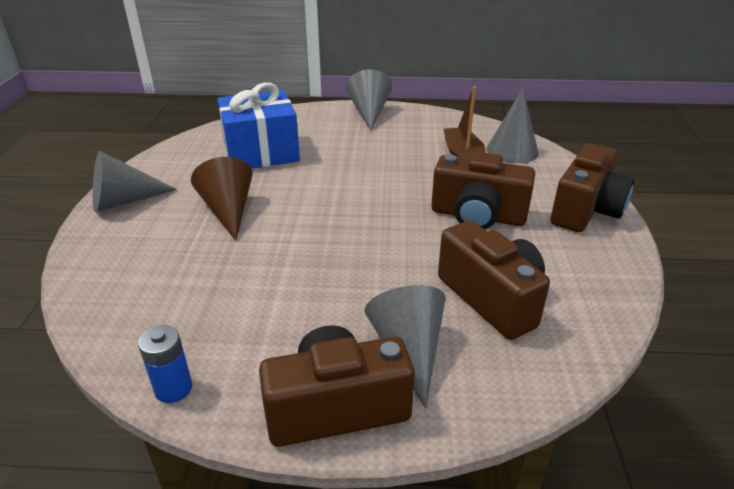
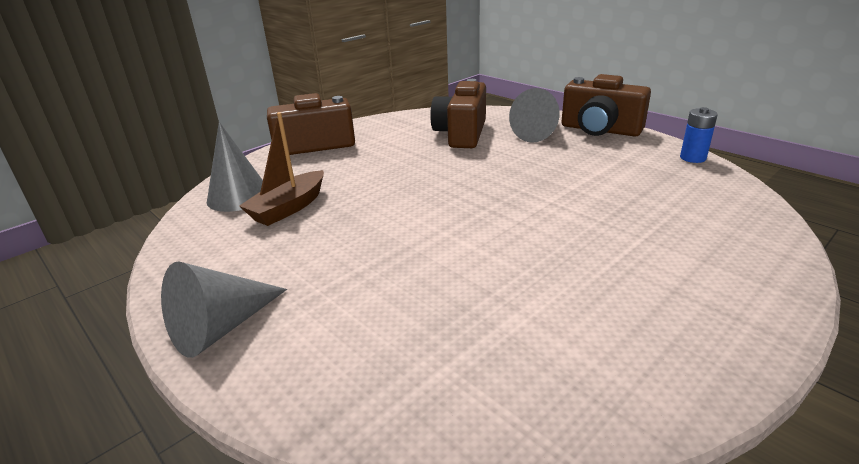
camera: 135 degrees left, 5 degrees down
grey cone [93,151,177,212] -> none
brown cone [191,157,253,241] -> none
blue gift [217,82,300,169] -> none
brown camera [431,152,535,229] -> none

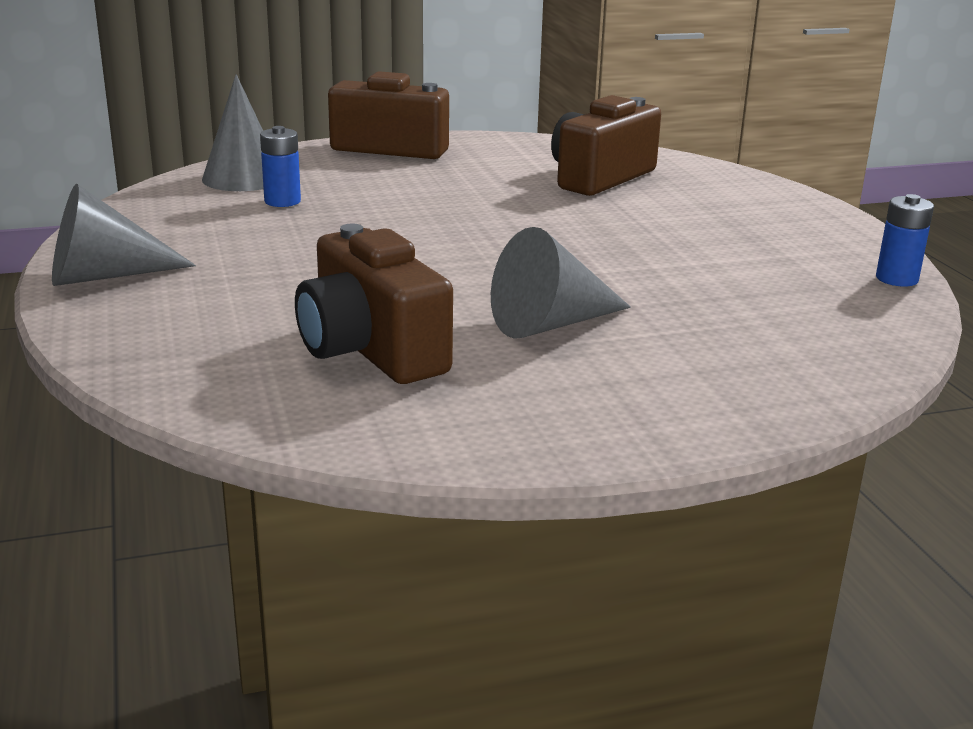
camera: 25 degrees right, 5 degrees down
brown boat [239,112,324,226] -> blue battery [260,126,301,207]
grey cone [509,88,560,143] -> grey cone moved to [491,227,631,339]
brown camera [562,74,651,137] -> brown camera moved to [295,224,453,384]

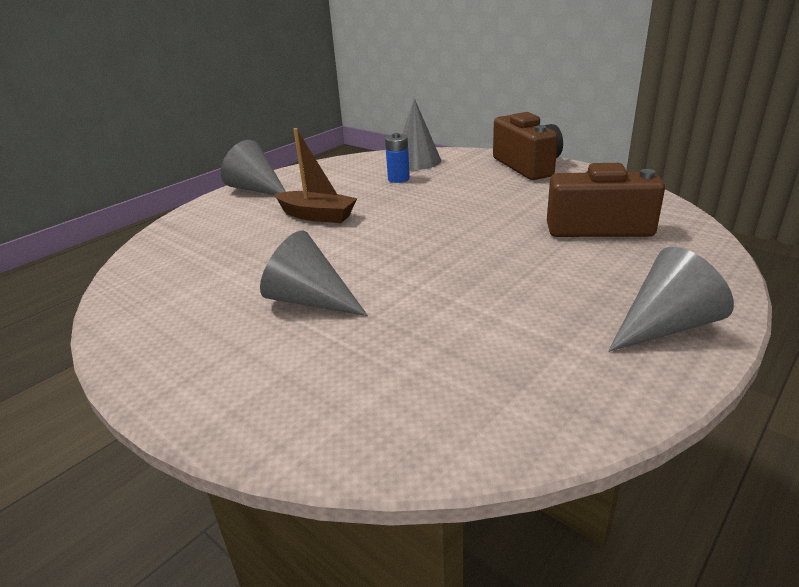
camera: 60 degrees right, 5 degrees up
brown camera [295,224,453,384] -> none
blue battery [876,194,934,287] -> none
none -> brown boat [274,128,357,223]
none -> grey cone [608,247,734,352]

